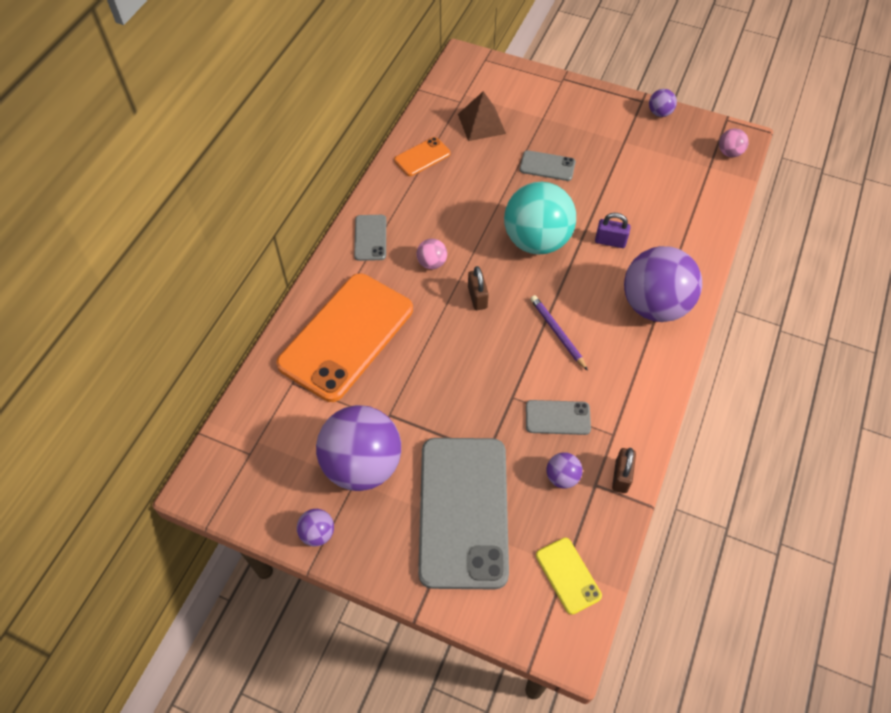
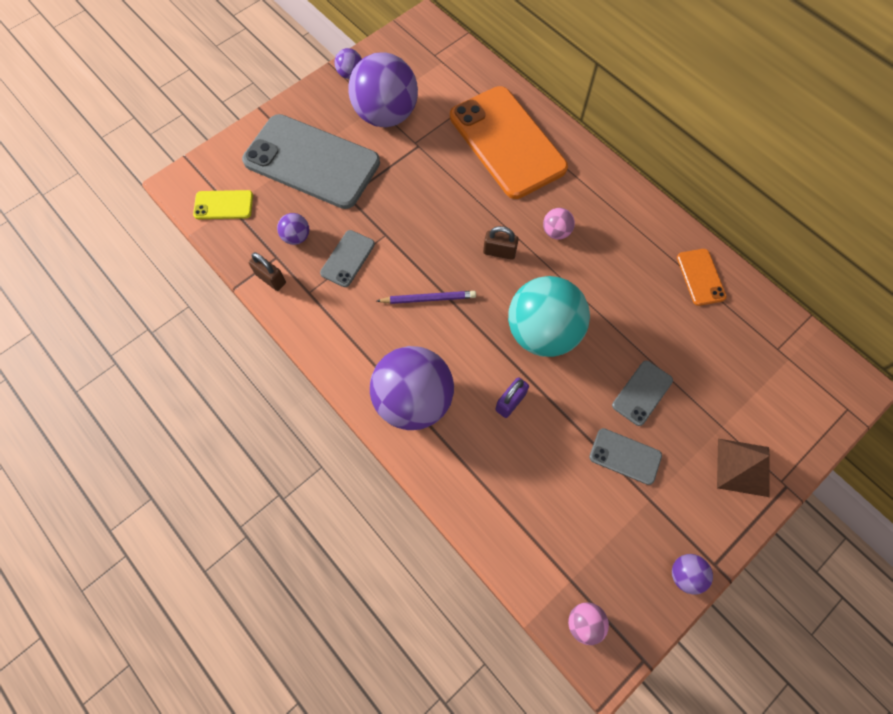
camera: 115 degrees right, 10 degrees up
grey phone [354,215,386,261] -> grey phone moved to [589,428,662,485]
brown pyramid [458,91,506,141] -> brown pyramid moved to [717,439,769,497]

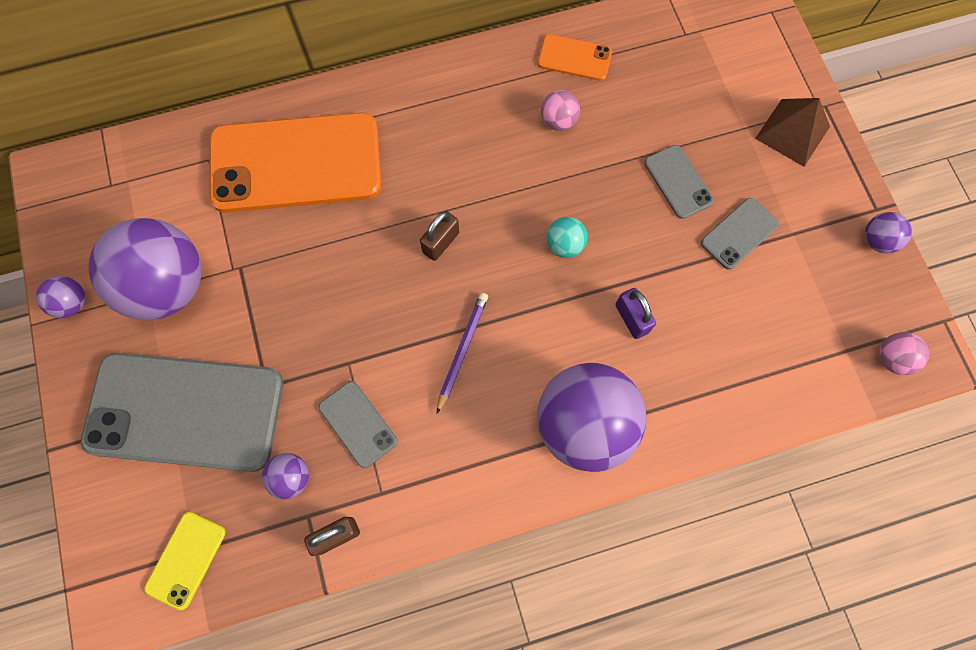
camera: 65 degrees left, 5 degrees up
grey phone [242,114,380,209] -> grey phone turned 45 degrees clockwise [81,353,283,472]
turquoise ball [508,276,590,357] -> turquoise ball [546,217,588,258], size x0.43
pink ball [543,208,575,240] -> pink ball moved to [541,90,580,131]

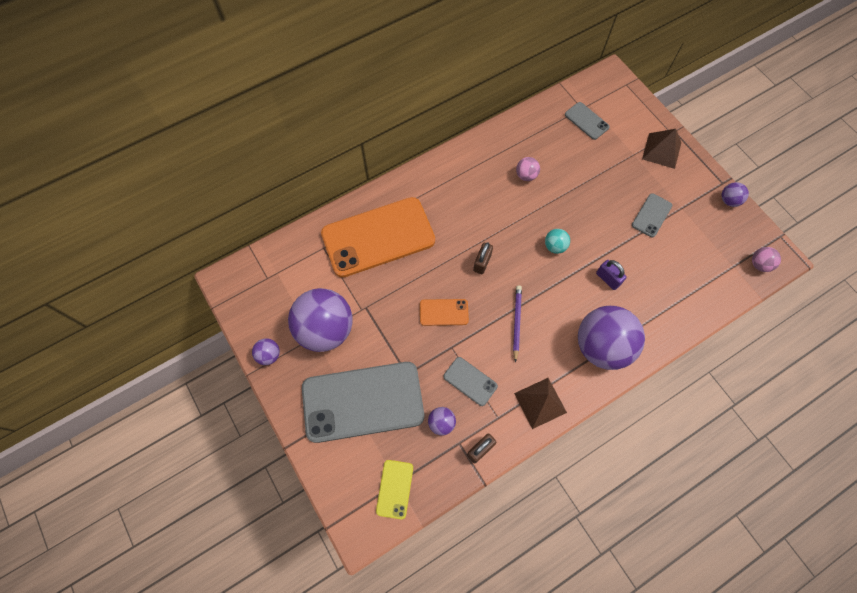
camera: 15 degrees left, 5 degrees down
orange phone [538,34,612,81] -> orange phone moved to [420,299,469,326]
grey phone [644,145,714,219] -> grey phone moved to [565,102,610,140]
none -> brown pyramid [514,378,567,429]

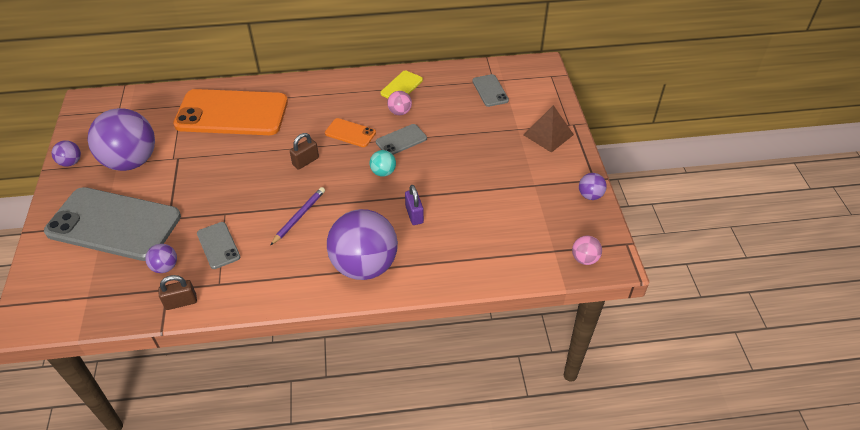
camera: 25 degrees right, 20 degrees down
yellow phone [376,460,413,519] -> yellow phone moved to [380,70,423,98]
orange phone [420,299,469,326] -> orange phone moved to [325,118,376,147]
brown pyramid [514,378,567,429] -> none
grey phone [632,193,672,237] -> grey phone moved to [376,124,427,155]

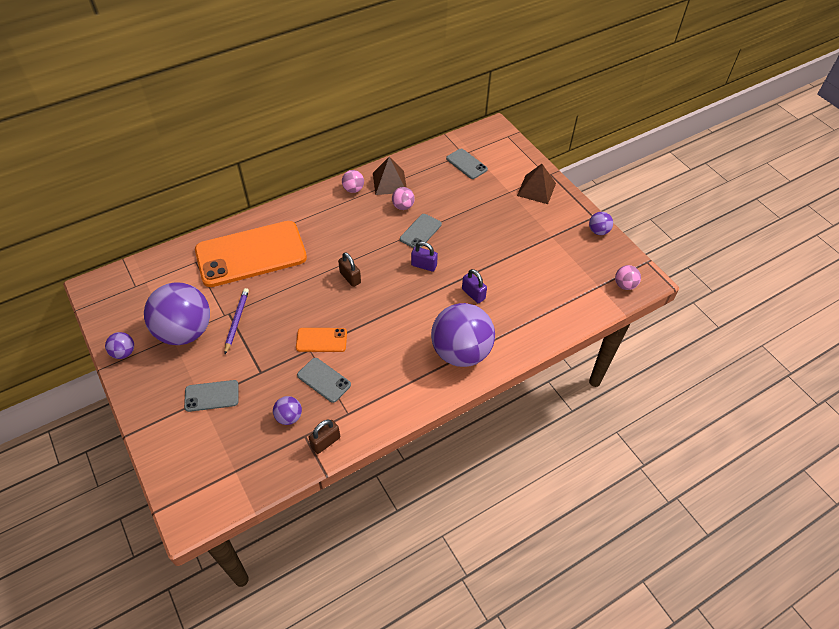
camera: 25 degrees left, 5 degrees up
grey phone [44,187,181,261] -> grey phone [184,380,239,412], size x0.44
purple pencil [270,187,325,246] -> purple pencil moved to [225,288,249,354]
brown padlock [290,133,319,170] -> brown padlock turned 60 degrees counterclockwise [338,252,361,287]
orange phone [325,118,376,147] -> orange phone moved to [296,328,347,352]
turquoise ball [369,150,396,177] -> purple padlock [411,242,438,272]
yellow phone [380,70,423,98] -> brown pyramid [373,157,407,195]
none -> pink ball [342,170,364,193]

